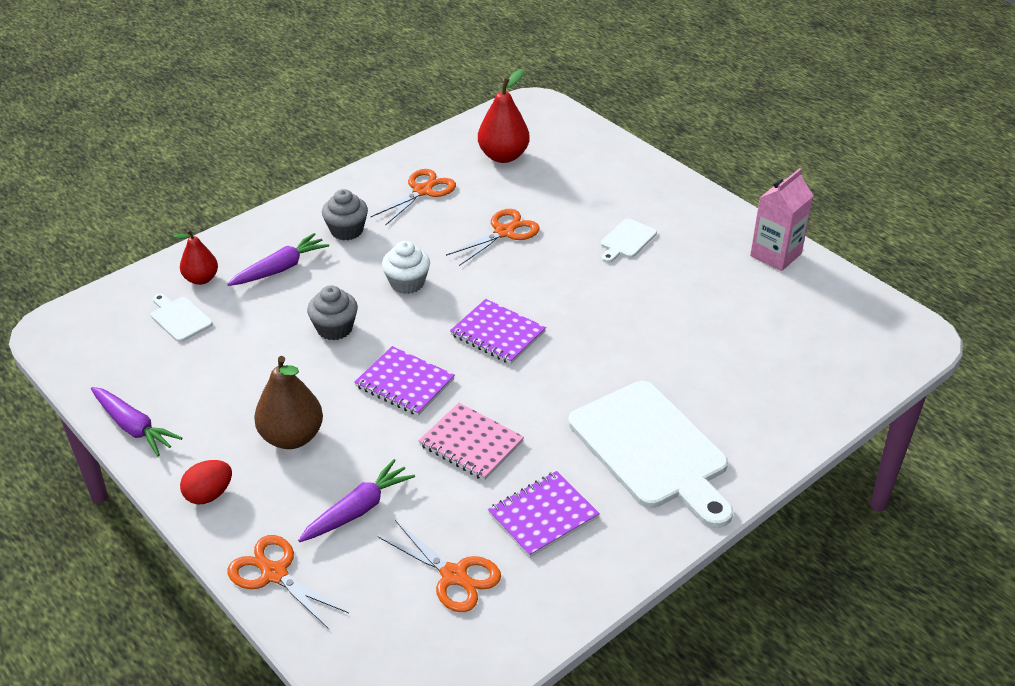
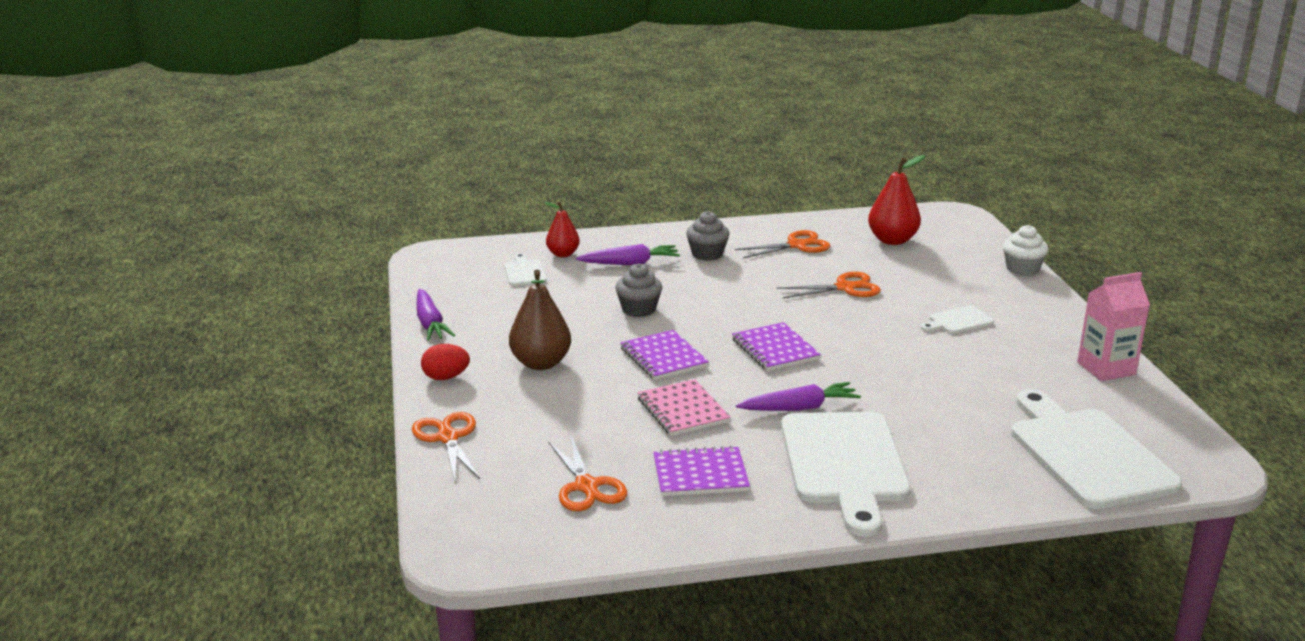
camera: 30 degrees right, 15 degrees down
purple carrot [298,459,415,542] -> purple carrot moved to [736,382,861,411]
white cupcake [382,241,430,294] -> white cupcake moved to [1003,225,1048,276]
none -> white cutting board [1011,389,1182,509]

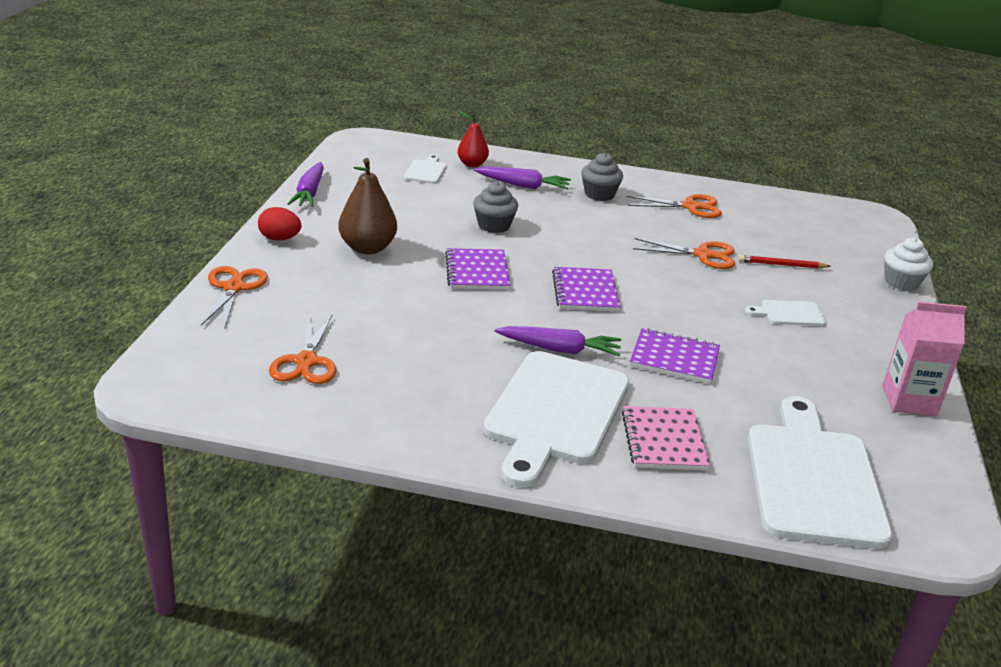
camera: 20 degrees right, 5 degrees up
pink notebook [637,379,731,436] -> pink notebook moved to [622,406,710,470]
purple notebook [653,446,750,496] -> purple notebook moved to [630,328,720,384]
red pear [868,155,925,245] -> none
none -> red pencil [738,255,831,269]

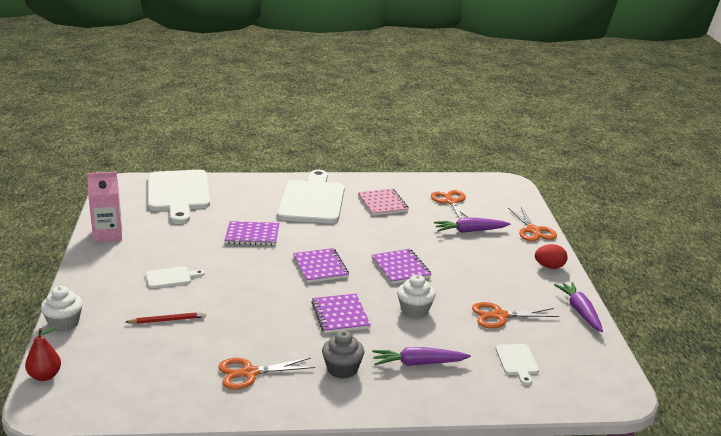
camera: 165 degrees right, 5 degrees down
brown pear [338,158,397,255] -> none
red pear [458,111,489,167] -> red pear moved to [25,327,61,381]
grey cupcake [473,181,518,233] -> white cupcake [397,275,436,318]
purple carrot [494,326,621,356] -> purple carrot moved to [434,217,511,233]
pink notebook [622,406,710,470] -> pink notebook moved to [358,188,409,216]
orange scissors [633,238,735,269] -> orange scissors moved to [472,302,559,328]
none -> purple notebook [311,294,371,333]

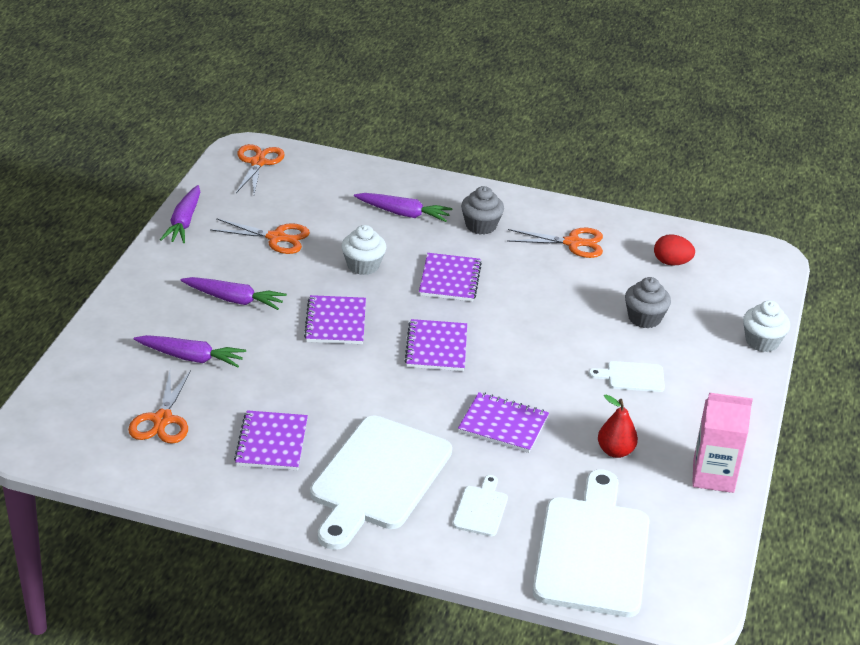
camera: 160 degrees left, 10 degrees up
red pear [25,327,61,381] -> red pear moved to [598,395,638,458]
red pencil [126,312,206,324] -> grey cupcake [625,277,671,328]
pink notebook [358,188,409,216] -> purple notebook [234,410,308,470]
white cutting board [495,344,539,385] -> white cutting board moved to [453,475,508,536]
orange scissors [508,207,557,241] -> orange scissors moved to [236,144,285,194]
red egg [535,244,568,269] -> red egg moved to [654,234,695,266]
none -> purple carrot [181,277,287,310]

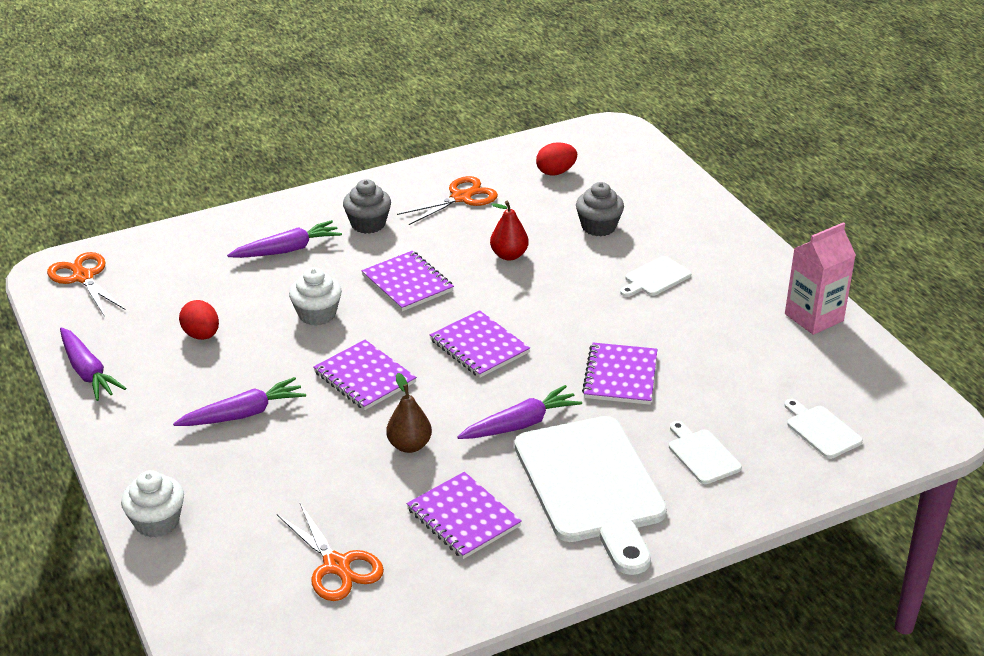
camera: 40 degrees left, 0 degrees up
purple carrot [134,335,246,368] -> purple carrot moved to [457,385,582,439]
orange scissors [210,218,310,254] -> red egg [179,300,219,340]
purple notebook [458,392,549,453] -> purple notebook turned 60 degrees counterclockwise [582,343,657,405]
white cutting board [533,469,649,617] -> white cutting board [784,399,863,459], size x0.44
red pear [598,395,638,458] -> red pear moved to [490,201,529,260]
white cupcake [743,300,790,352] -> white cupcake moved to [121,470,184,538]
none -> brown pear [386,373,432,453]

